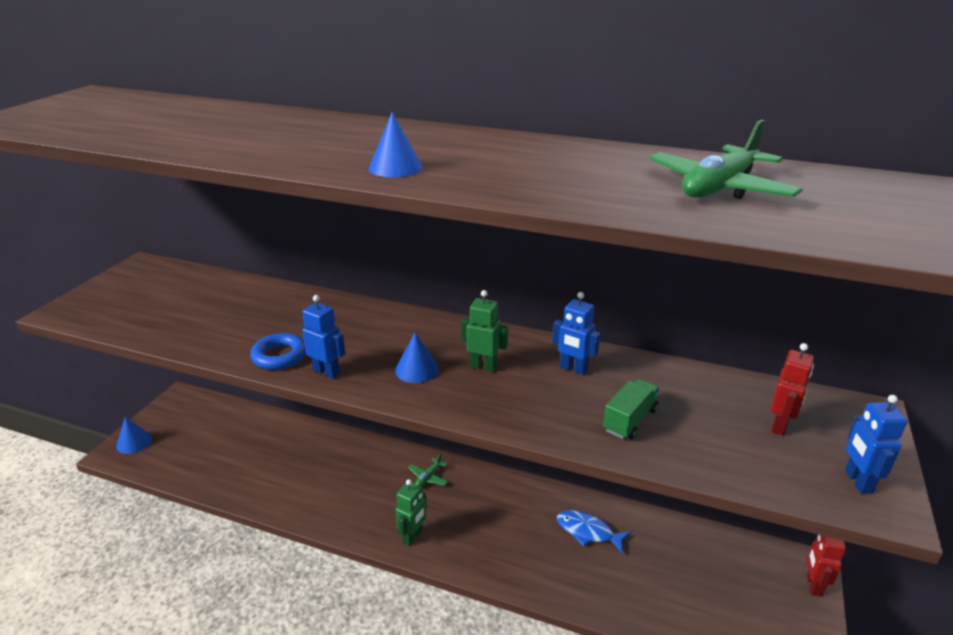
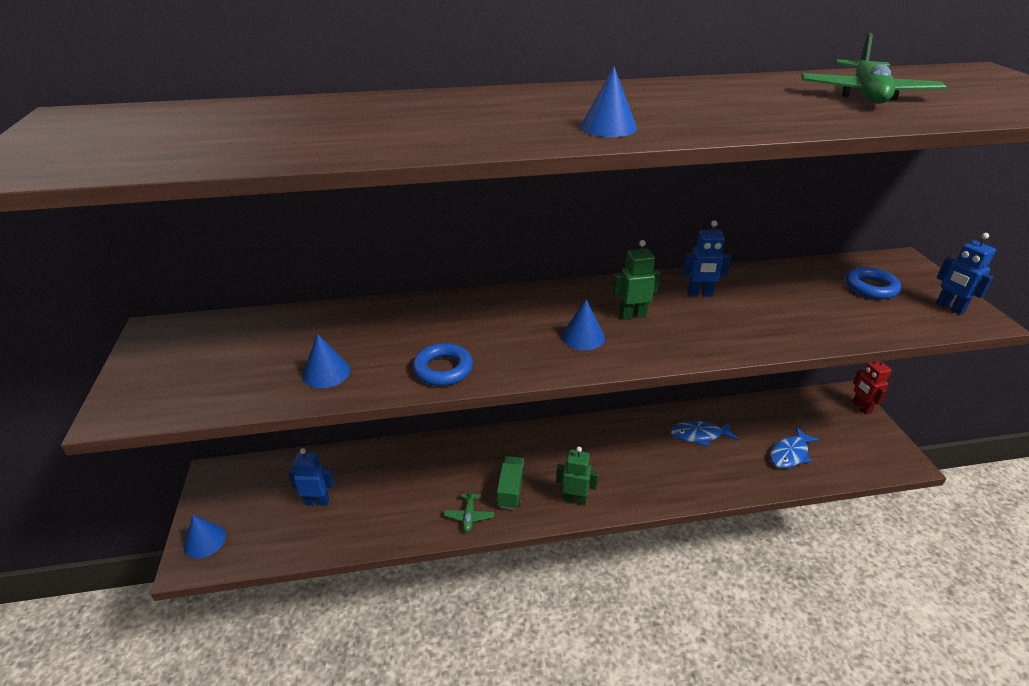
camera: 30 degrees left, 5 degrees up
blue robot [302,295,345,379] -> blue robot moved to [288,448,334,506]
green robot [395,479,427,546] -> green robot turned 75 degrees counterclockwise [556,446,598,506]
green plane [408,453,448,487] -> green plane moved to [444,486,494,532]
green truck [603,379,660,439] -> green truck moved to [496,456,526,510]
red robot [770,343,814,436] -> blue ring [846,267,901,299]
none -> blue cone [302,334,350,388]
none -> blue fish [770,426,820,468]

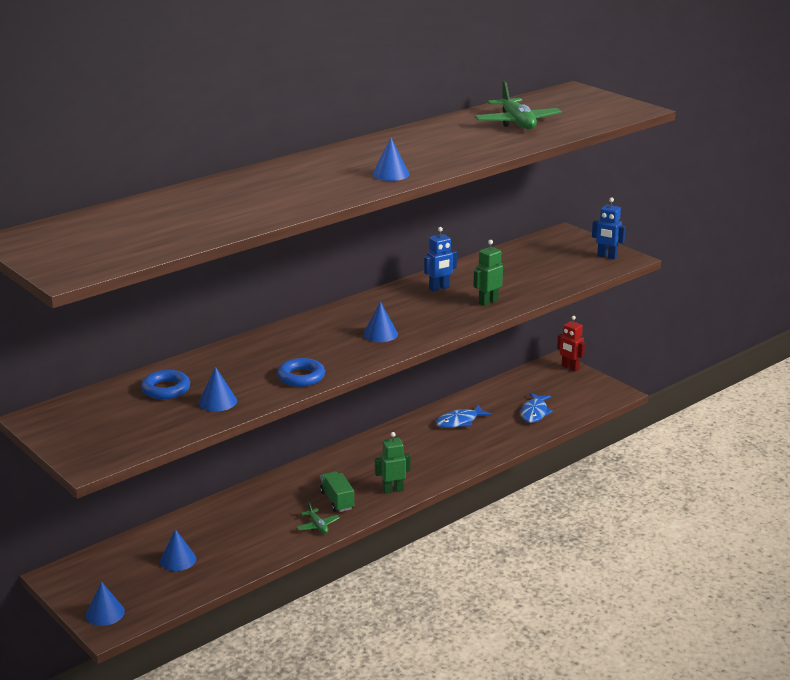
camera: 30 degrees left, 10 degrees down
blue robot [288,448,334,506] -> blue cone [160,529,196,571]
green robot [613,240,660,320] -> green robot moved to [473,240,503,306]
blue ring [846,267,901,299] -> blue ring moved to [141,370,190,399]

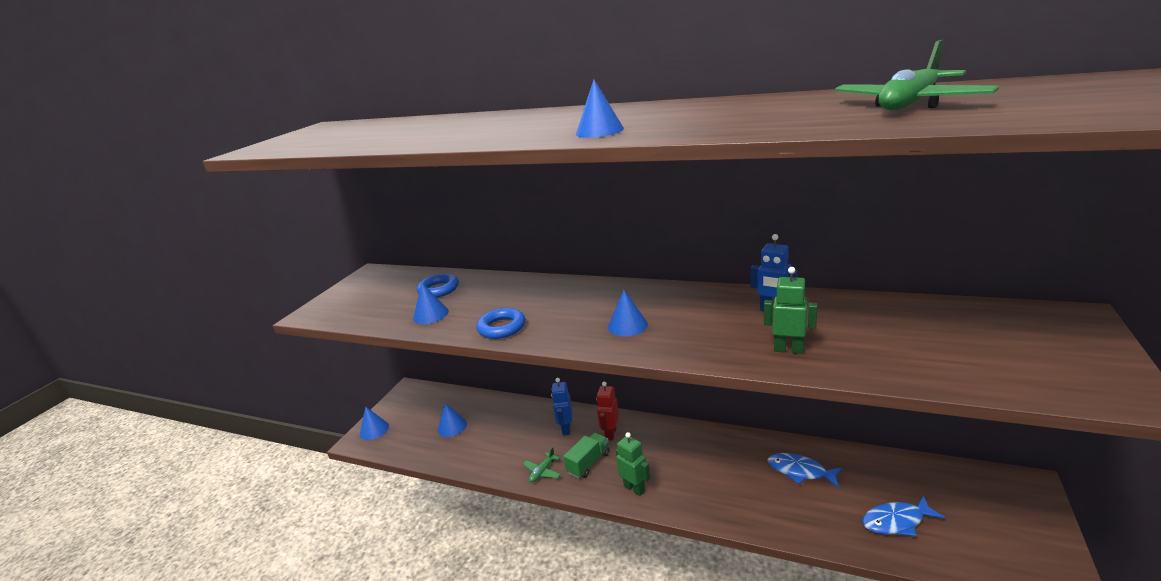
camera: 65 degrees right, 0 degrees up
red robot [557,316,585,372] -> red robot moved to [596,381,619,441]
blue robot [592,198,626,260] -> blue robot moved to [551,378,572,435]

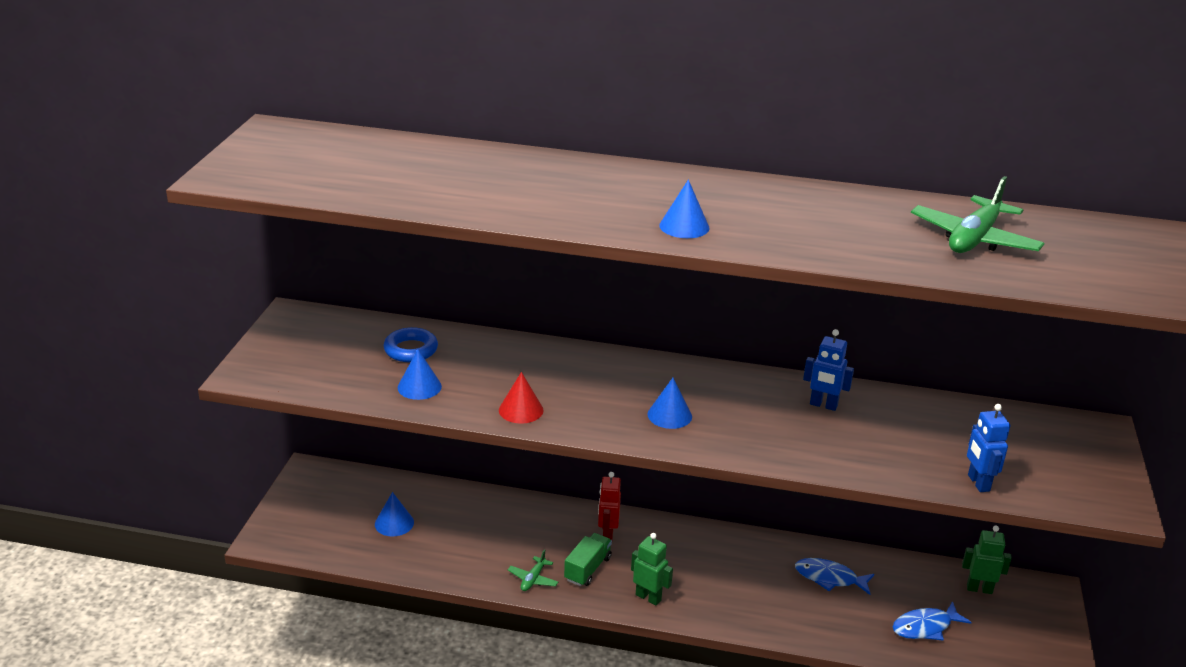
camera: 15 degrees left, 5 degrees up
blue cone [360,407,389,440] -> none
blue ring [477,308,525,339] -> red cone [499,372,544,424]
blue robot [551,378,572,435] -> blue robot moved to [967,404,1010,492]
green robot [764,267,818,354] -> green robot moved to [962,525,1012,594]

